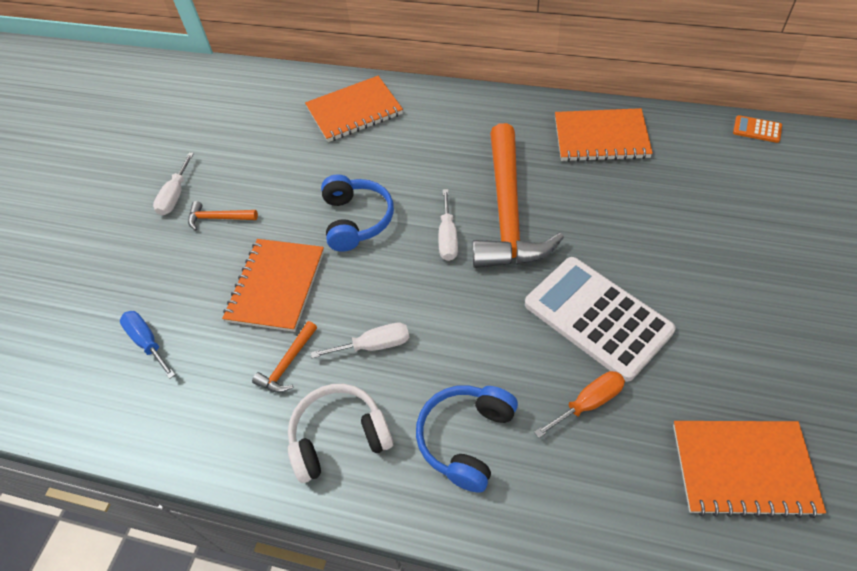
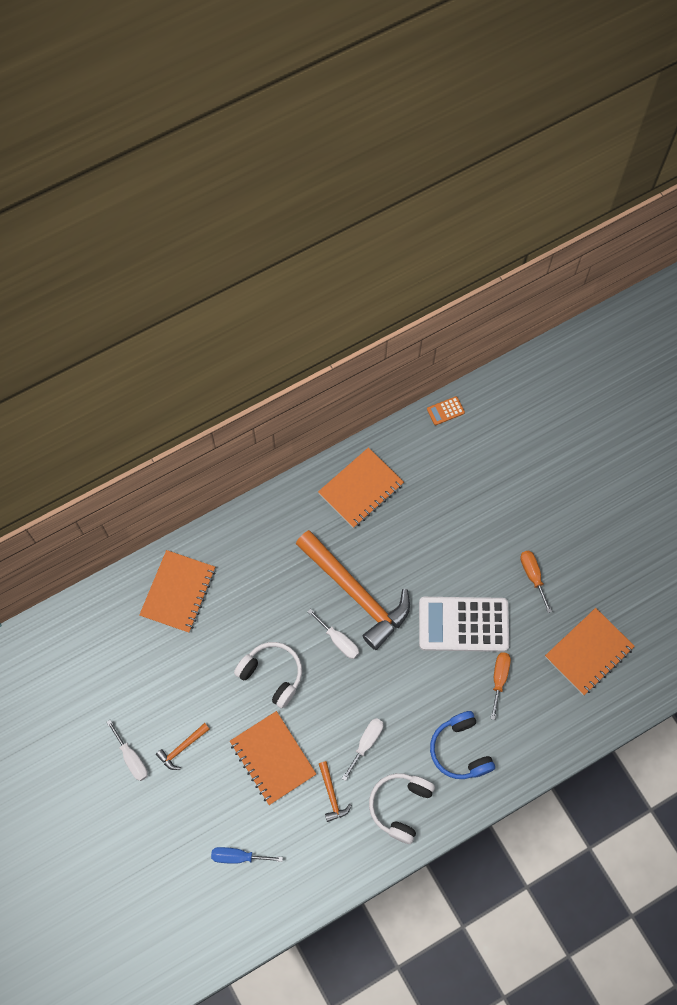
camera: 50 degrees left, 15 degrees up
blue headphones [321,174,394,252] -> white headphones [234,642,302,708]
none -> orange screwdriver [520,550,552,613]

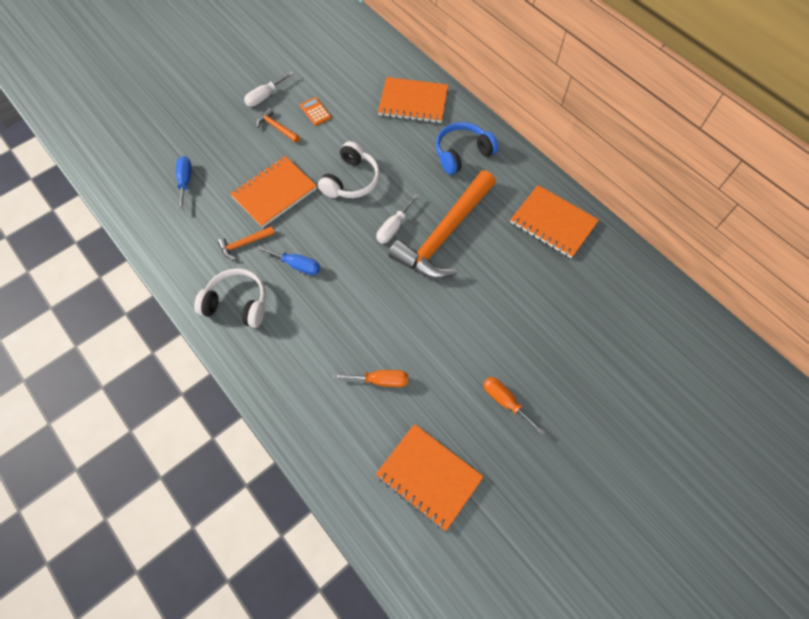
camera: 80 degrees right, 5 degrees down
white screwdriver [342,718,383,781] -> blue screwdriver [256,246,320,275]
white calculator [419,597,509,652] -> none
orange calculator [427,396,465,425] -> orange calculator moved to [300,97,331,126]
blue headphones [430,711,495,779] -> blue headphones moved to [436,122,498,175]
orange screwdriver [520,550,552,613] -> orange screwdriver turned 105 degrees counterclockwise [483,377,546,436]

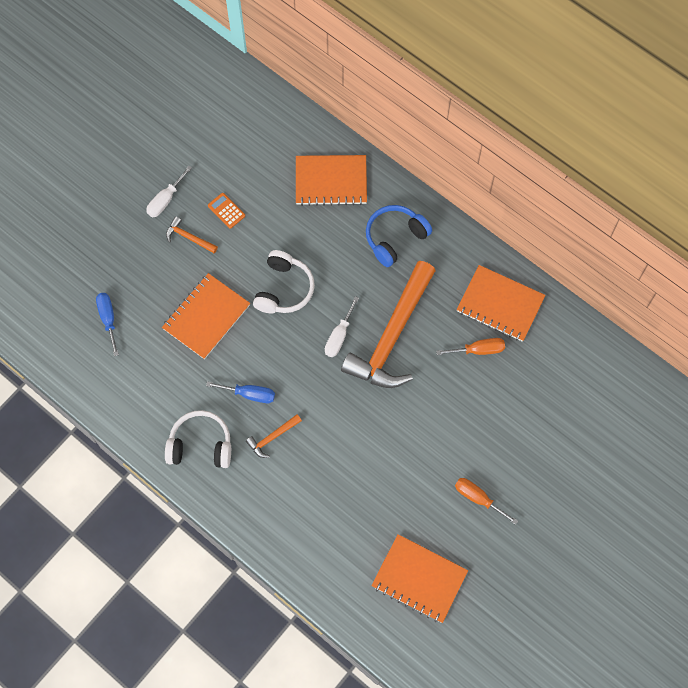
camera: 10 degrees left, 5 degrees up
orange hammer [218,226,275,260] -> orange hammer moved to [246,414,302,458]
orange screwdriver [333,370,408,387] -> orange screwdriver moved to [436,338,505,355]

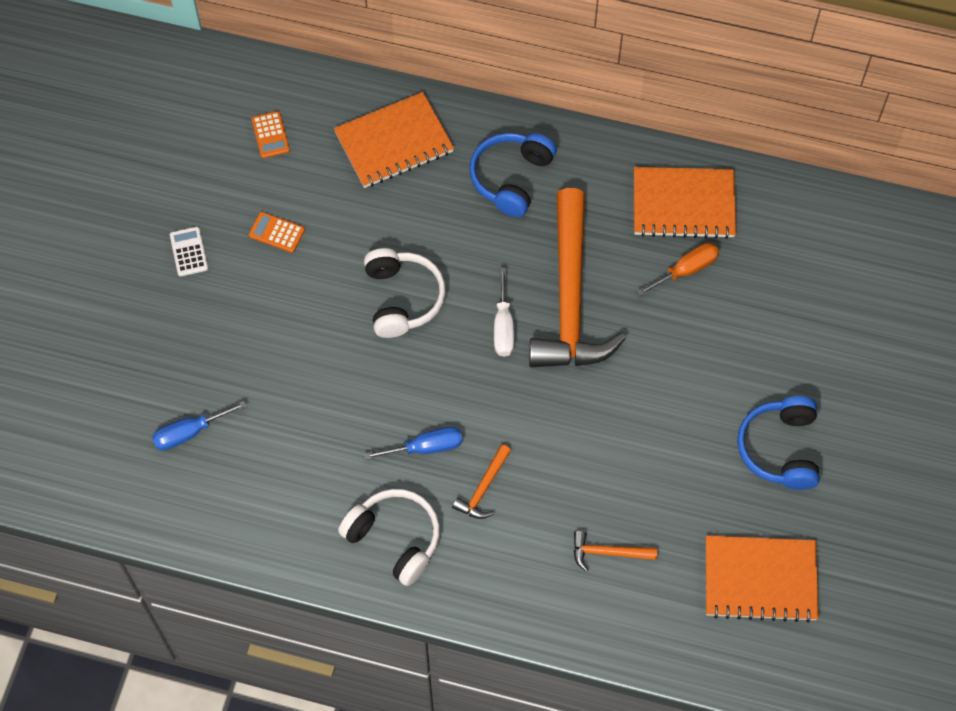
camera: 25 degrees left, 5 degrees down
blue screwdriver [96,293,119,356] -> blue screwdriver turned 75 degrees counterclockwise [152,401,247,451]
white screwdriver [146,166,192,217] -> white calculator [170,227,208,276]
orange notebook [162,273,250,359] -> none
white headphones [165,410,231,468] -> white headphones turned 60 degrees clockwise [338,489,440,586]
orange hammer [166,216,218,253] -> orange hammer moved to [573,531,657,572]
orange screwdriver [455,478,518,525] -> blue headphones [737,396,819,490]
none -> orange calculator [251,111,290,158]

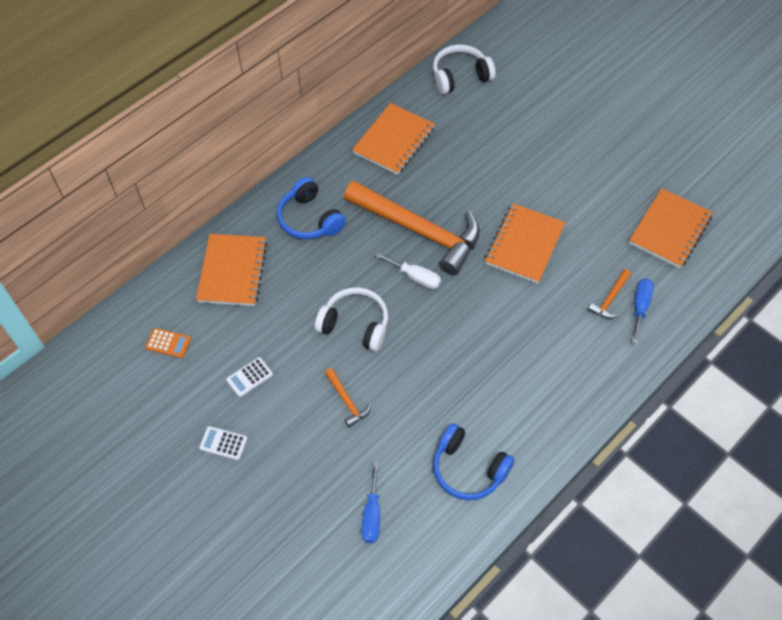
camera: 60 degrees left, 5 degrees down
orange calculator [249,212,305,253] -> white calculator [226,357,273,397]
white headphones [338,489,440,586] -> white headphones moved to [433,45,496,94]
blue screwdriver [364,427,462,460] -> blue screwdriver moved to [632,279,654,344]
orange hammer [452,444,511,519] -> orange hammer moved to [325,368,371,428]
orange screwdriver [636,243,719,296] -> none
blue headphones [737,396,819,490] -> blue headphones moved to [433,423,514,501]
none -> orange notebook [485,203,565,283]

